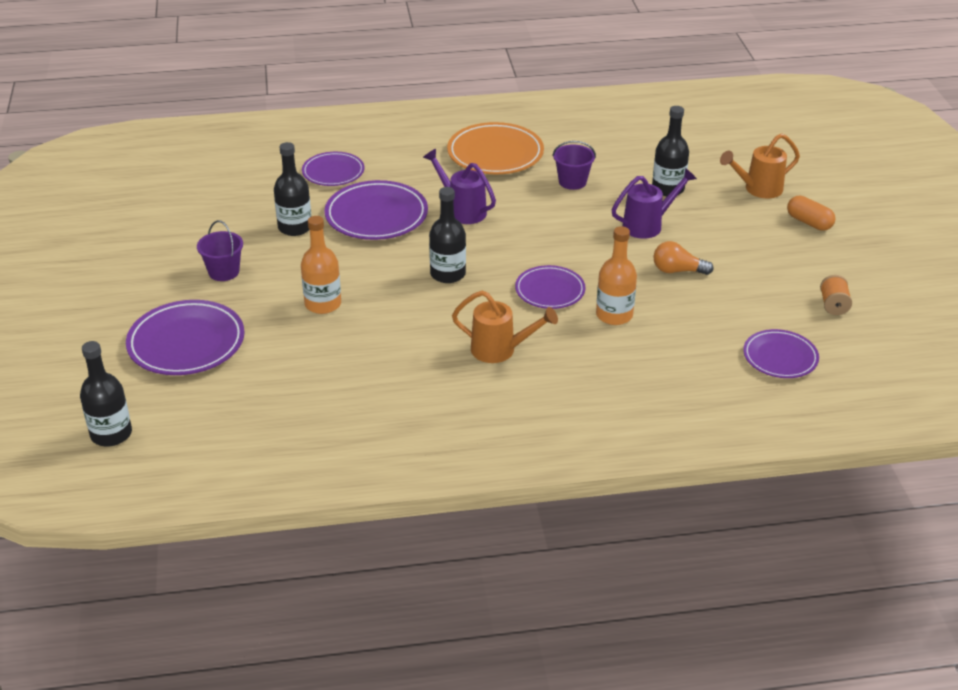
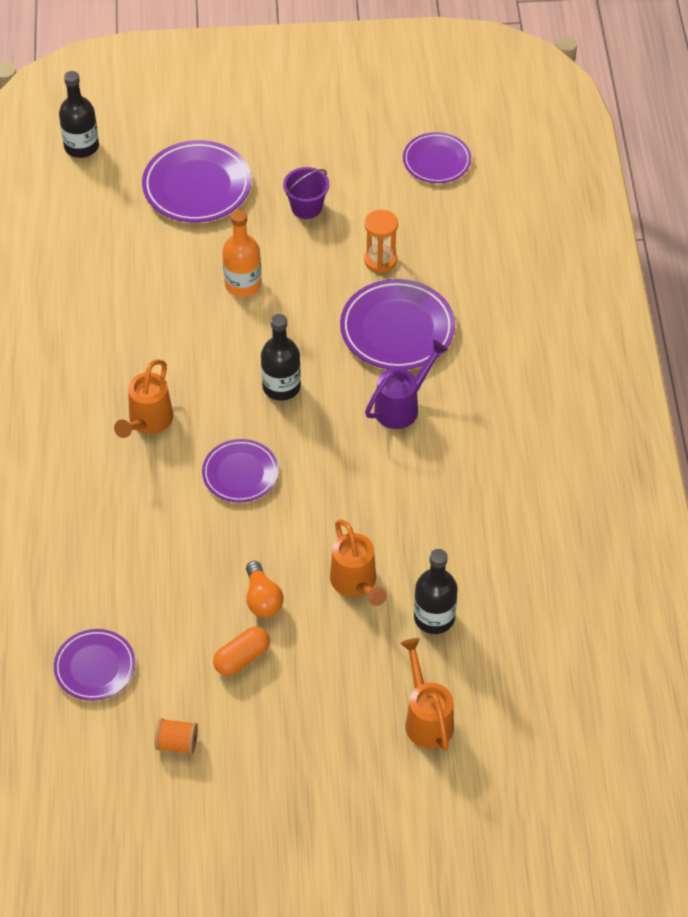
camera: 95 degrees right, 15 degrees up
black bottle [274,142,311,236] -> orange hourglass [364,210,398,273]
purple plate [302,152,364,186] -> purple plate moved to [403,132,471,183]
orange plate [447,122,544,174] -> none
purple bucket [552,141,596,190] -> none
orange bottle [596,226,637,325] -> none
purple watering can [612,168,697,239] -> orange watering can [330,519,387,606]
orange light bulb [653,241,714,275] -> orange light bulb turned 150 degrees clockwise [246,561,284,617]
orange capsule [787,196,836,231] -> orange capsule moved to [213,627,270,676]

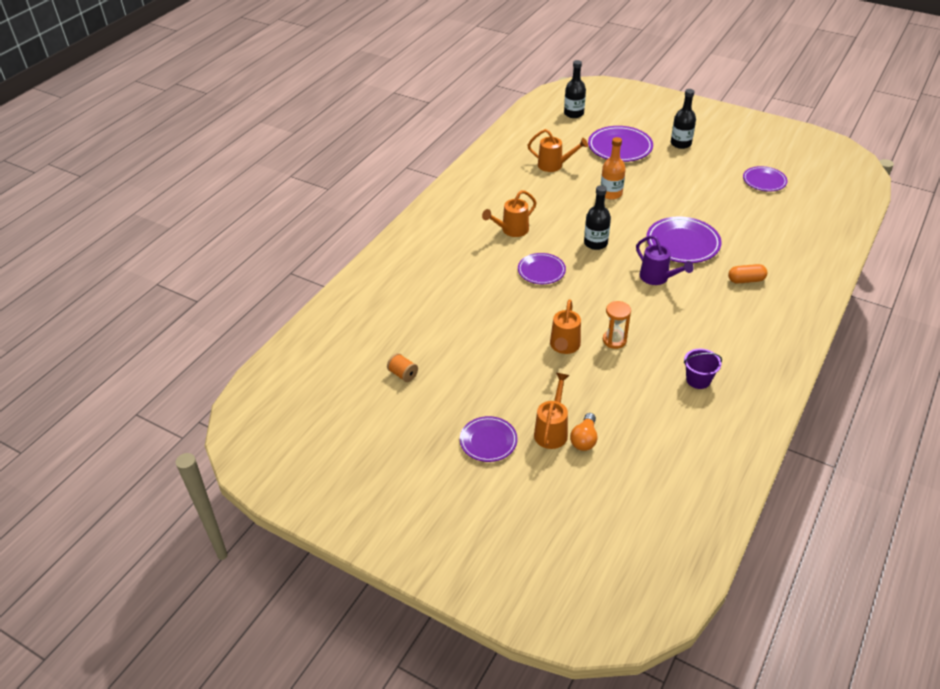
camera: 35 degrees right, 10 degrees down
purple plate [54,629,135,701] -> purple plate moved to [460,416,518,462]
orange capsule [213,627,270,676] -> orange capsule moved to [728,264,768,284]
orange light bulb [246,561,284,617] -> orange light bulb moved to [570,413,597,451]
purple bucket [283,167,329,219] -> purple bucket moved to [684,349,722,389]
orange hourglass [364,210,398,273] -> orange hourglass moved to [603,301,631,349]
purple watering can [365,340,448,429] -> purple watering can turned 60 degrees clockwise [636,235,694,285]
black bottle [414,549,458,634] -> black bottle moved to [671,89,696,149]
none -> orange watering can [528,129,588,172]

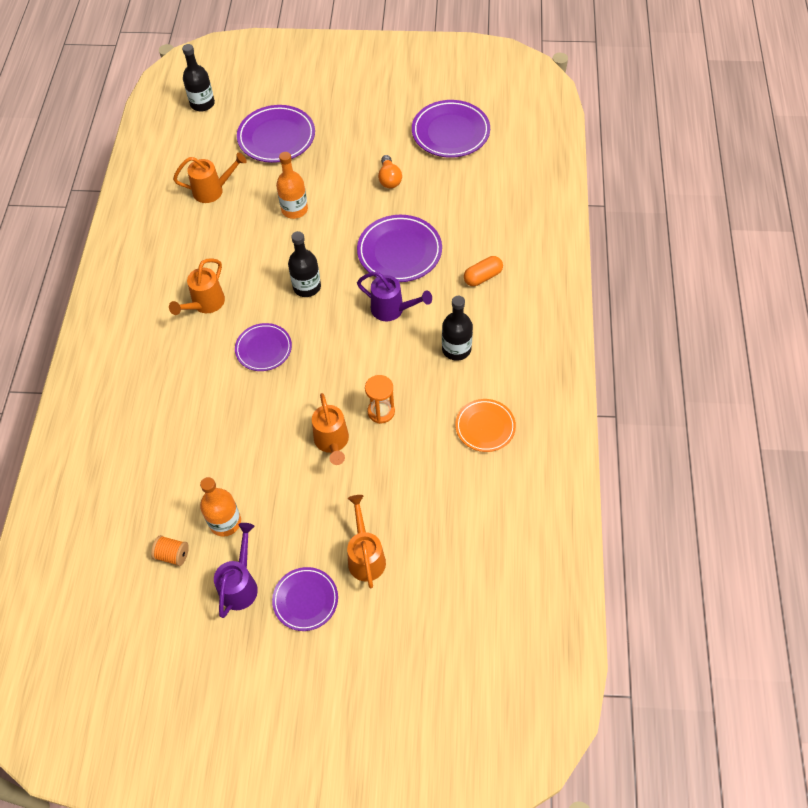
camera: 25 degrees left, 15 degrees up
orange light bulb [570,413,597,451] -> orange light bulb moved to [378,155,402,188]
black bottle [671,89,696,149] -> black bottle moved to [442,296,473,361]
purple bucket [684,349,722,389] -> orange plate [455,399,516,452]
purple plate [743,166,787,192] -> purple plate [412,100,490,158], size x1.58
none -> orange bottle [200,477,241,537]
none -> purple watering can [214,523,258,618]

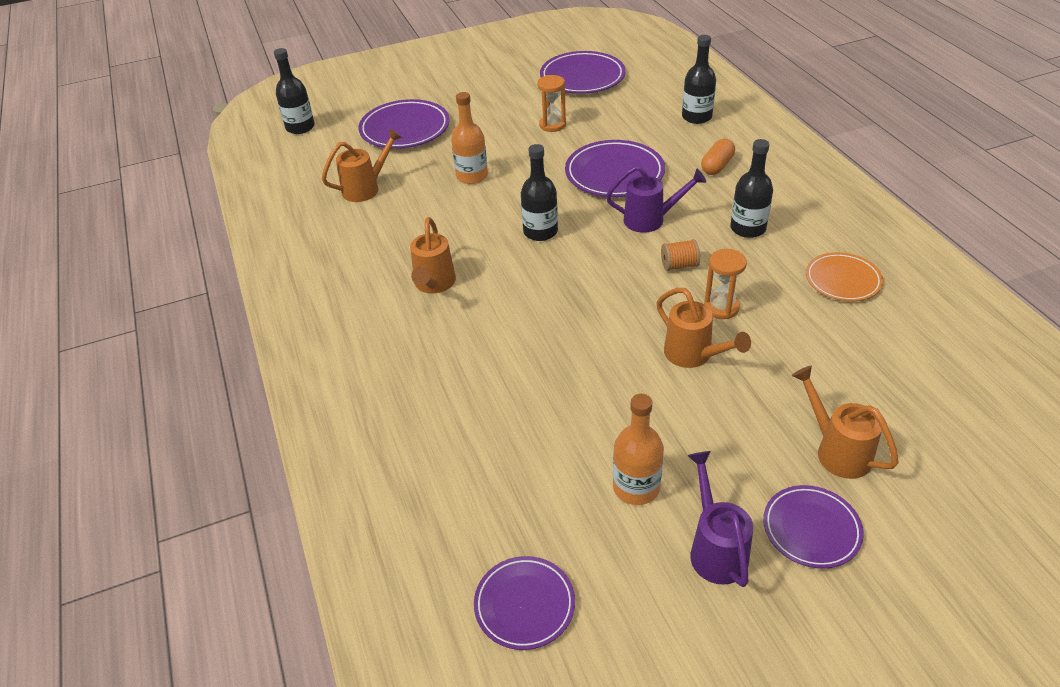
camera: 25 degrees left, 15 degrees down
orange spool [151,535,189,566] -> orange spool moved to [661,239,700,271]
purple plate [235,323,292,371] -> purple plate moved to [474,556,575,650]
orange light bulb [378,155,402,188] -> orange hourglass [537,75,566,132]
none -> black bottle [682,35,716,124]

